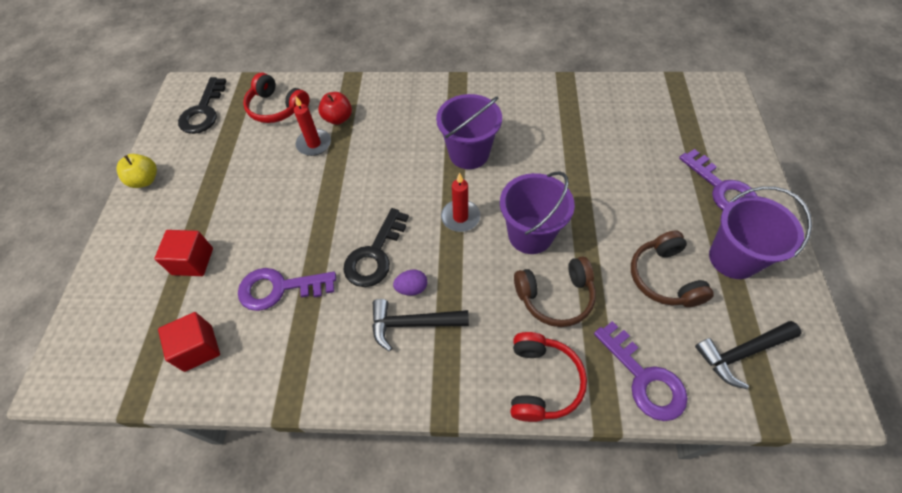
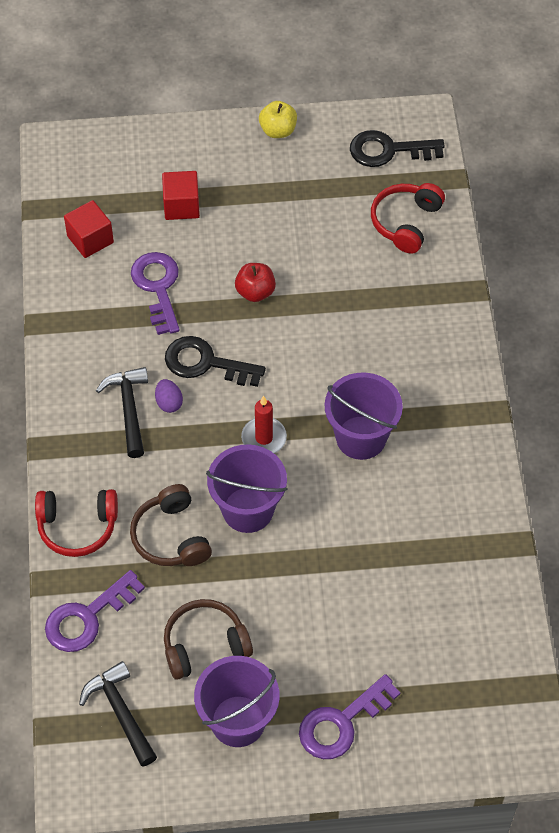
camera: 80 degrees right, 0 degrees up
red candle [294,96,331,156] -> none
red apple [318,92,352,125] -> red apple moved to [235,263,276,302]

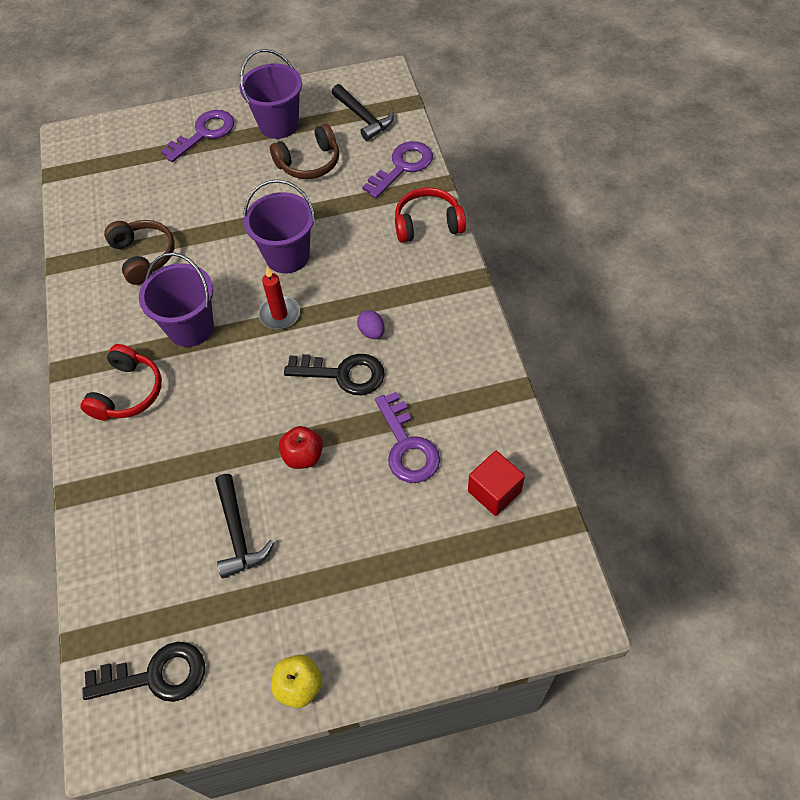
camera: 175 degrees right, 0 degrees up
black hammer [96,367,148,458] -> black hammer moved to [215,474,274,579]
brown headphones [130,484,212,566] -> brown headphones moved to [104,220,175,285]
red cube [162,171,200,220] -> none
red headphones [371,183,445,254] -> red headphones moved to [80,344,162,421]

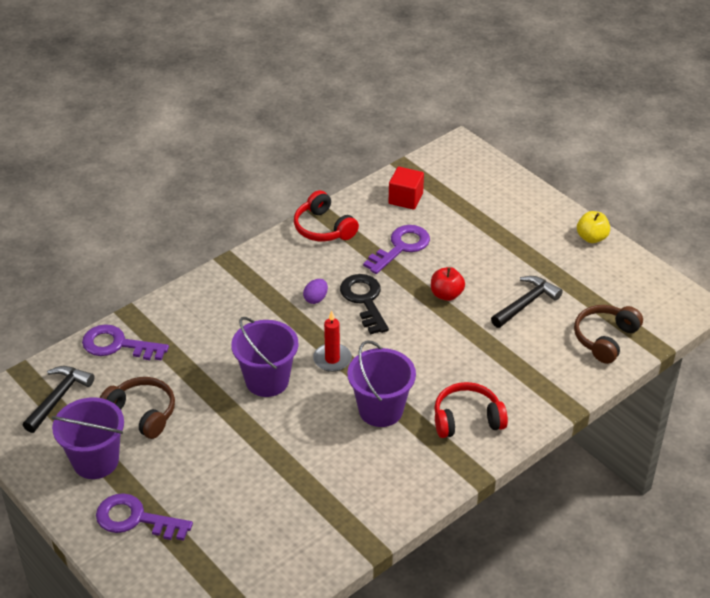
camera: 120 degrees left, 15 degrees down
black key [82,642,205,702] -> none
brown headphones [104,220,175,285] -> brown headphones moved to [574,305,643,364]
red headphones [395,187,466,243] -> red headphones moved to [294,190,359,241]

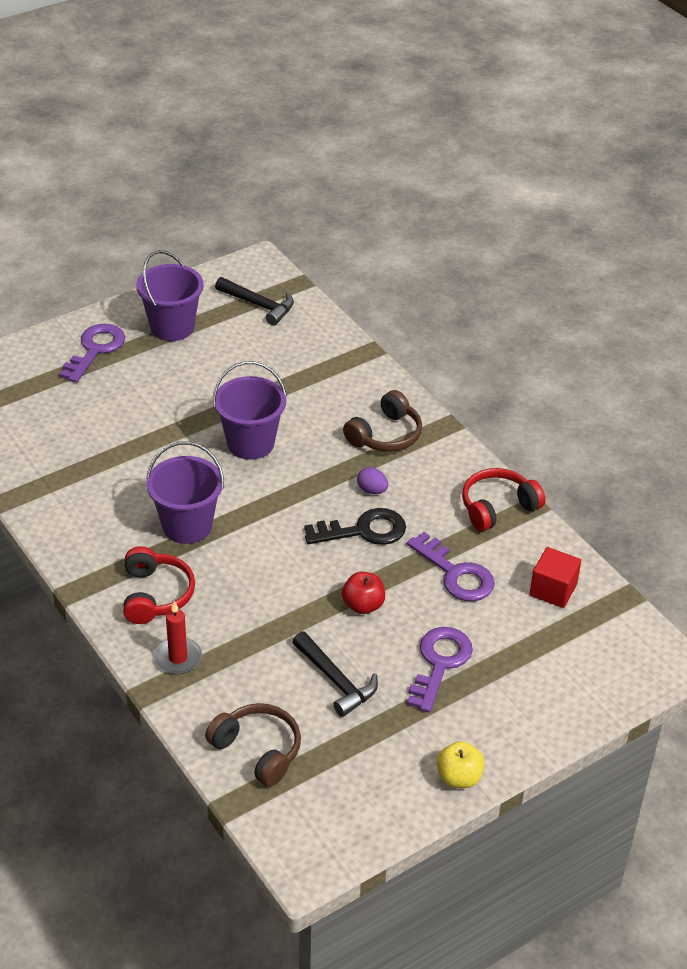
camera: 95 degrees right, 0 degrees up
purple key [82,324,169,360] -> purple key moved to [407,627,473,713]
brown headphones [100,377,175,439] -> brown headphones moved to [343,390,422,452]
red candle [313,311,352,372] -> red candle moved to [154,601,202,674]

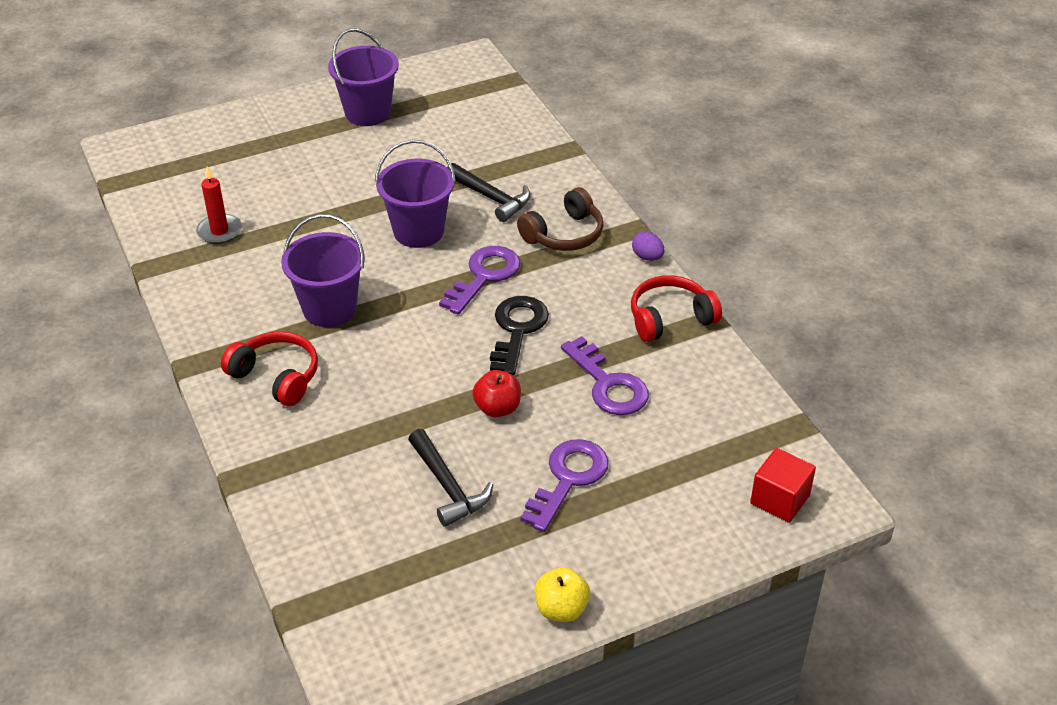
camera: 10 degrees right, 0 degrees up
purple key [59,324,125,383] -> purple key moved to [439,246,521,315]
red headphones [123,546,195,624] -> red headphones turned 60 degrees counterclockwise [221,331,318,406]
red candle [154,601,202,674] -> red candle moved to [196,167,242,244]
brown headphones [205,703,301,787] -> none
black hammer [215,277,294,326] -> black hammer moved to [447,163,530,222]
black key [304,508,406,545] -> black key turned 75 degrees counterclockwise [490,296,549,376]
purple egg [357,467,388,494] -> purple egg moved to [632,232,664,261]
red cube [530,547,581,608] -> red cube moved to [750,448,816,523]

